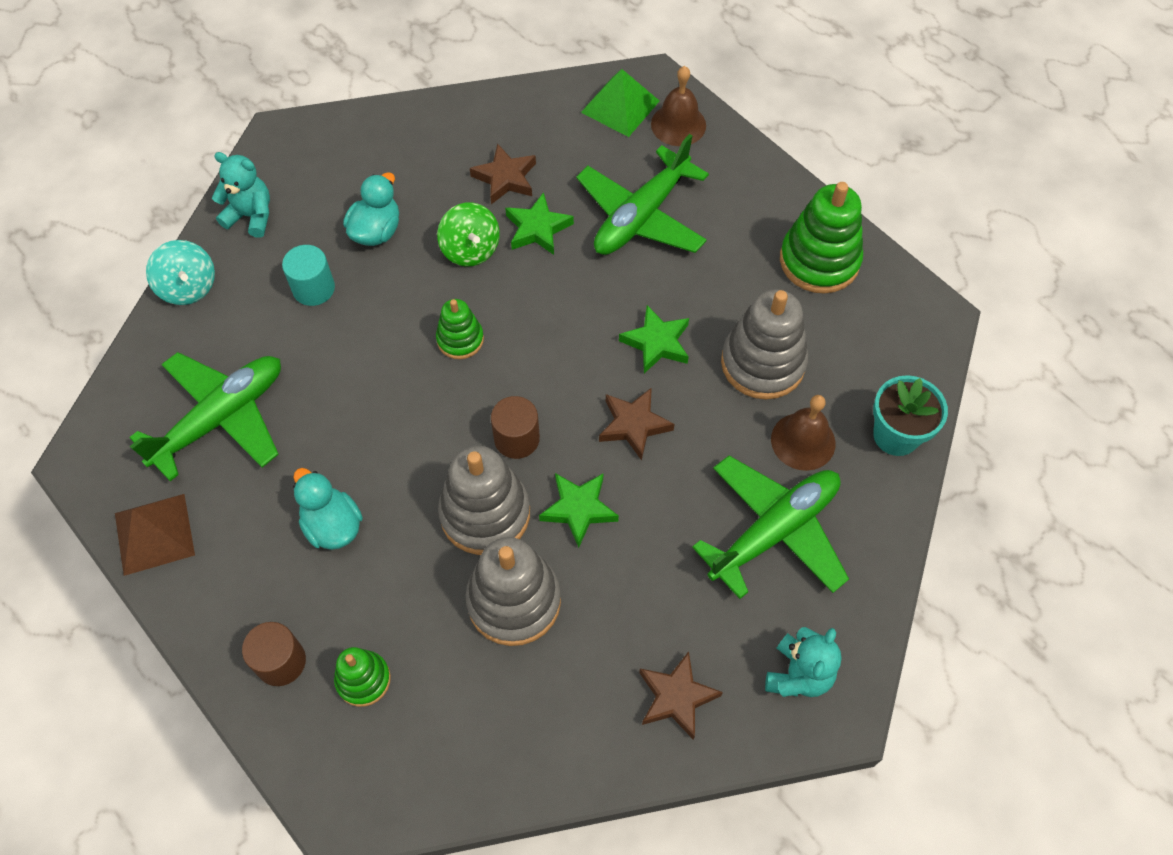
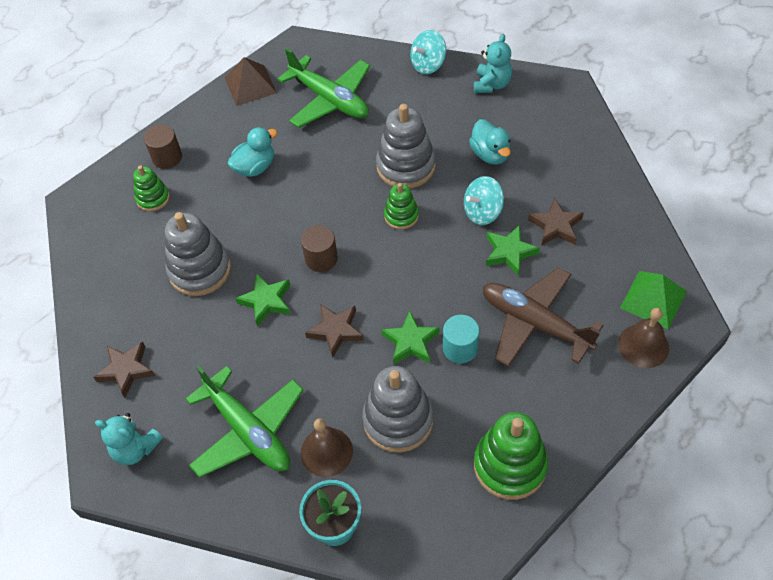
camera: 90 degrees right, 5 degrees down
turquoise cylinder [282,245,335,306] -> turquoise cylinder moved to [443,315,479,364]
turquoise duck [343,172,399,246] -> turquoise duck turned 45 degrees clockwise [469,119,511,165]
green spinning top [437,202,500,266] -> turquoise spinning top [464,176,504,225]
grey stacking toy [438,446,530,555] -> grey stacking toy moved to [376,104,436,189]
green plane [576,134,709,255] -> brown plane [483,267,603,367]

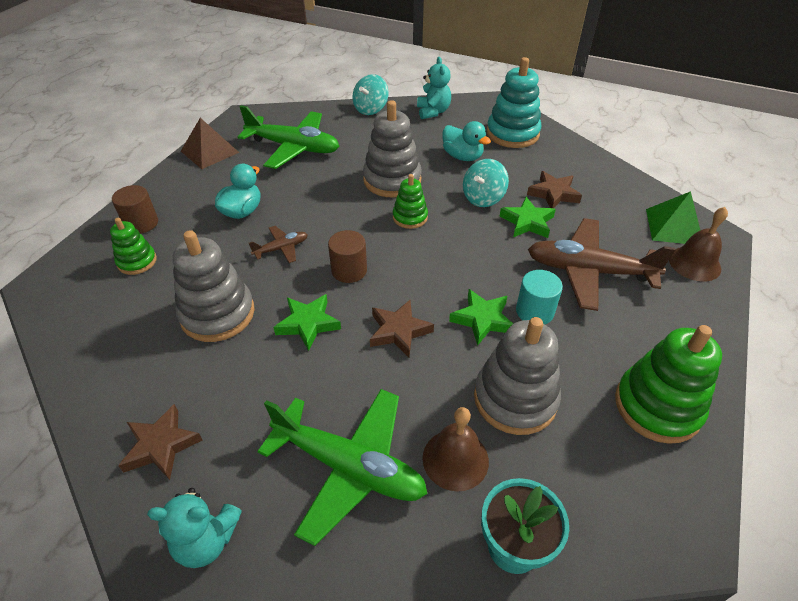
camera: 25 degrees left, 10 degrees down
none -> brown plane [249,226,308,263]
none -> turquoise stacking toy [487,57,541,148]

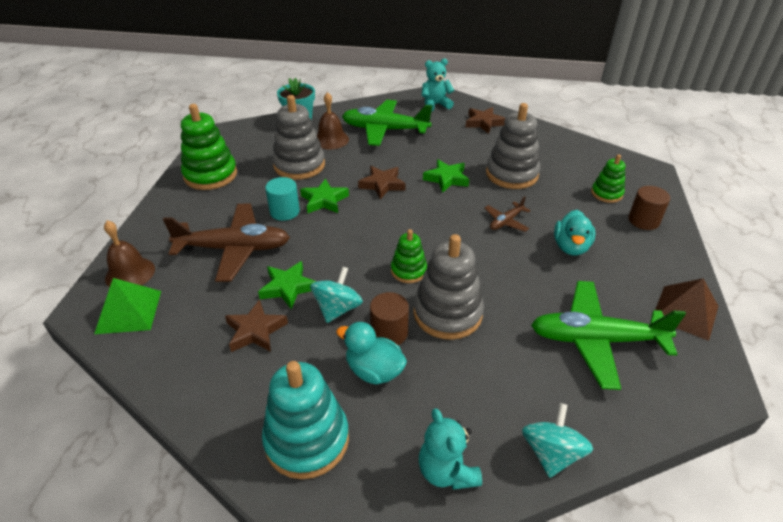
camera: 165 degrees right, 5 degrees down
brown cylinder [328,230,367,283] -> brown cylinder moved to [370,292,409,345]

